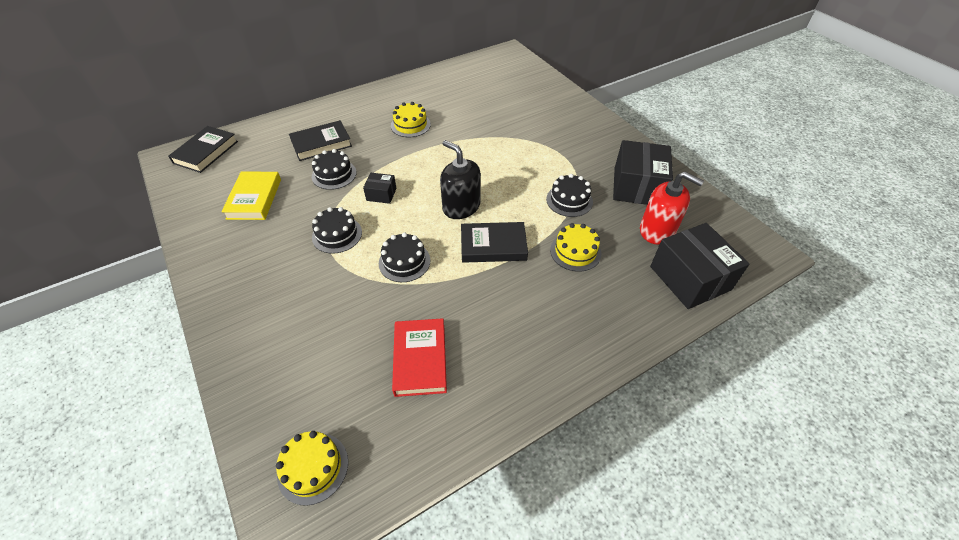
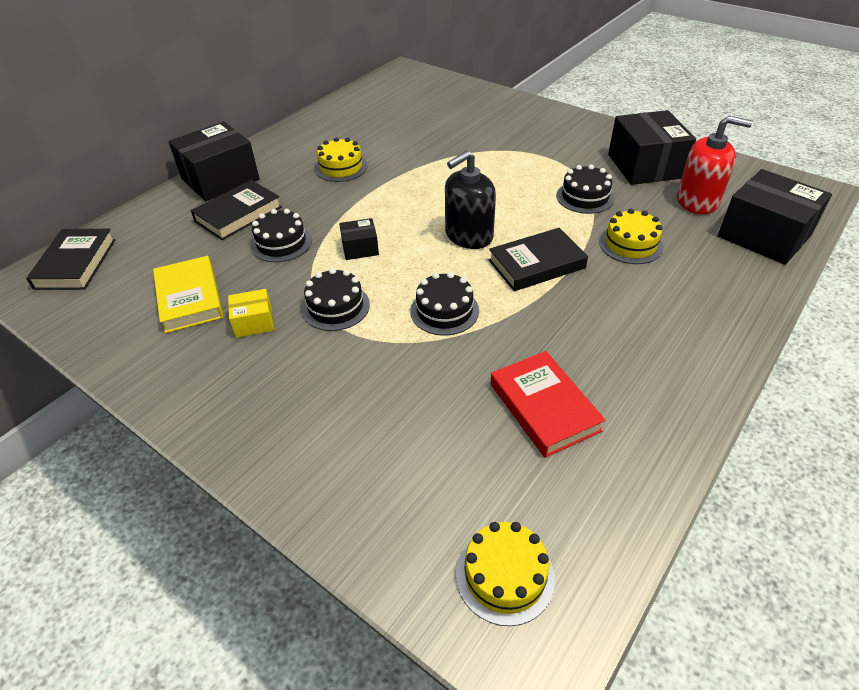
camera: 20 degrees left, 5 degrees down
black soap dispenser [440,140,481,219] -> black soap dispenser turned 60 degrees counterclockwise [445,150,496,249]
none -> black box [168,122,260,201]
none -> yellow box [228,289,274,338]

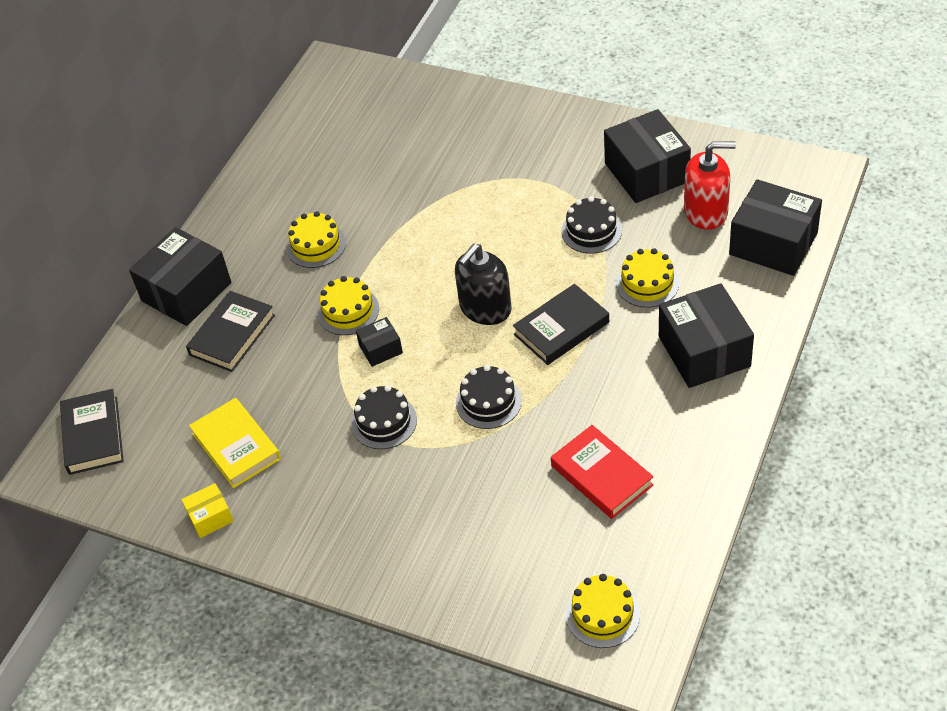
camera: 10 degrees left, 5 degrees up
yellow box [228,289,274,338] -> yellow box moved to [181,483,234,538]
black cake [251,209,312,262] -> none
none -> yellow cake [317,276,379,335]
none -> black box [659,283,754,388]

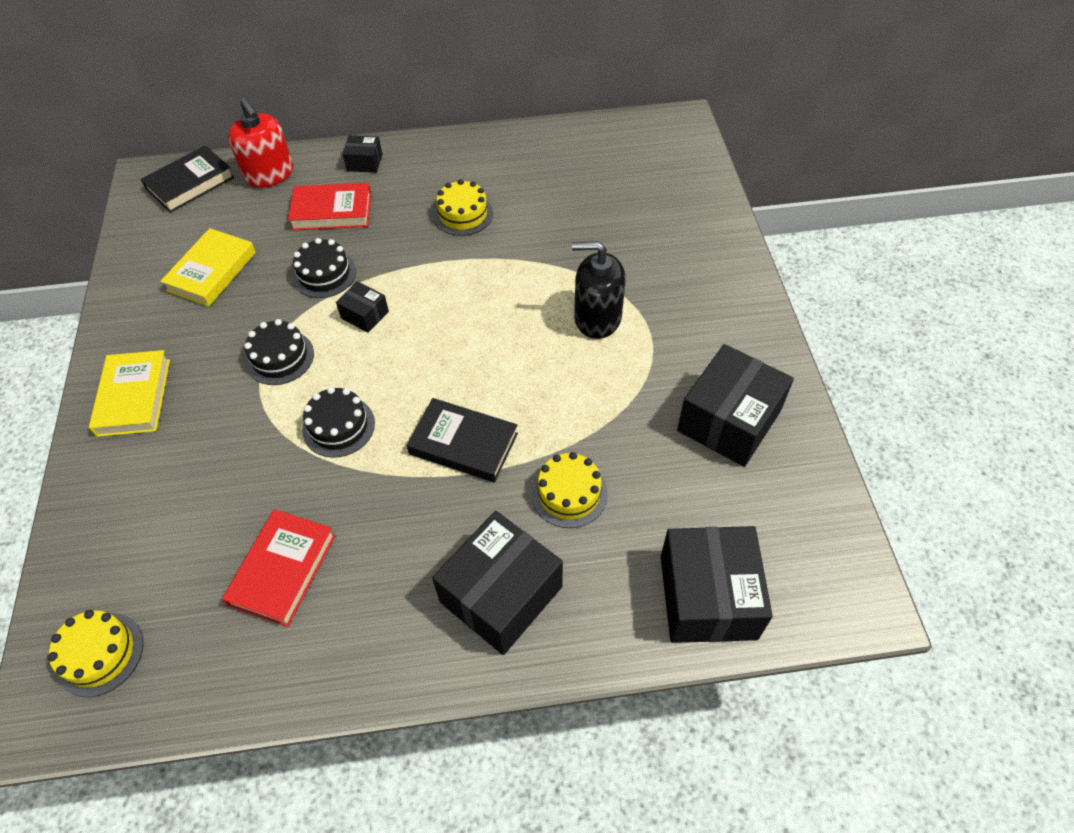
camera: 55 degrees right, 5 degrees up
black box [129,227,231,326] -> black box [342,135,382,173], size x0.49
yellow box [181,483,234,538] -> none
black book [186,291,275,372] -> red book [288,183,371,230]
yellow cake [317,276,379,335] -> none
black soap dispenser [455,243,511,325] -> black soap dispenser moved to [572,241,625,339]
black cake [561,196,622,254] -> black cake moved to [293,238,356,298]
red soap dispenser [684,141,736,230] -> red soap dispenser moved to [228,98,293,188]
none -> yellow book [89,350,170,437]

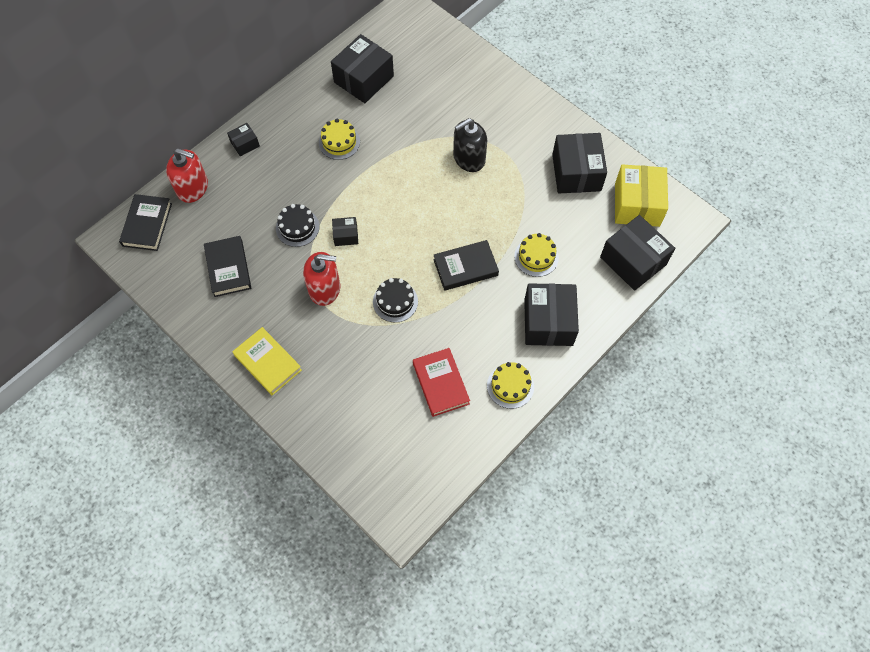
camera: 40 degrees left, 10 degrees up
yellow cake [48,610,143,697] -> yellow cake moved to [487,362,534,409]
yellow book [160,228,256,307] -> black book [204,236,251,297]
black cake [244,319,314,385] -> red soap dispenser [303,252,340,306]
red book [288,183,371,230] -> none
none -> black box [331,34,394,103]
none -> yellow box [615,164,668,227]

